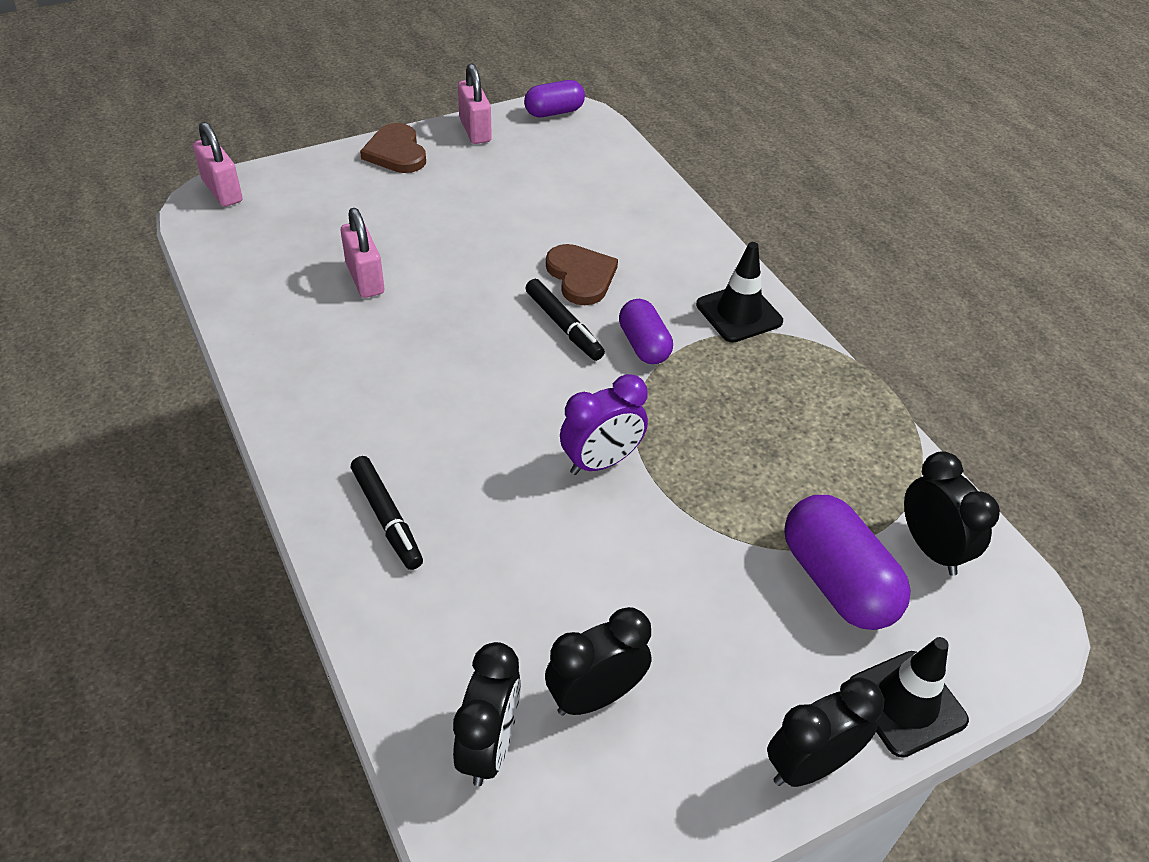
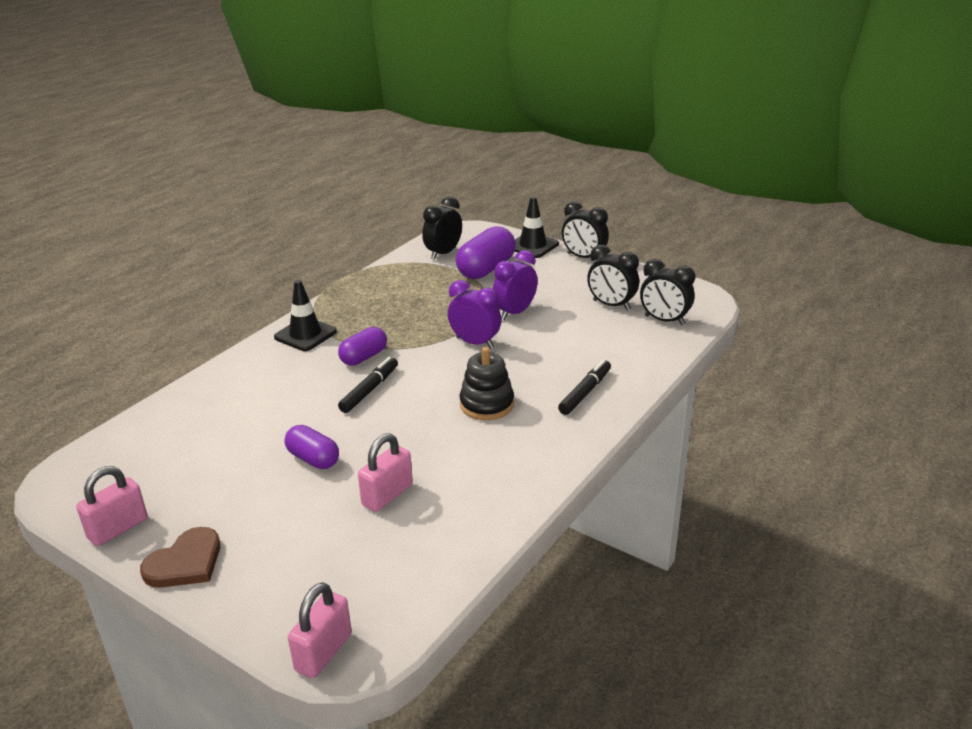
camera: 115 degrees left, 15 degrees down
black clock [453,642,521,786] -> black clock turned 135 degrees counterclockwise [640,259,695,325]
purple capsule [524,80,585,117] -> purple capsule moved to [284,425,339,469]
brown heart [546,244,618,305] -> none
none -> black stacking toy [459,347,514,420]
none -> purple clock [493,250,538,320]

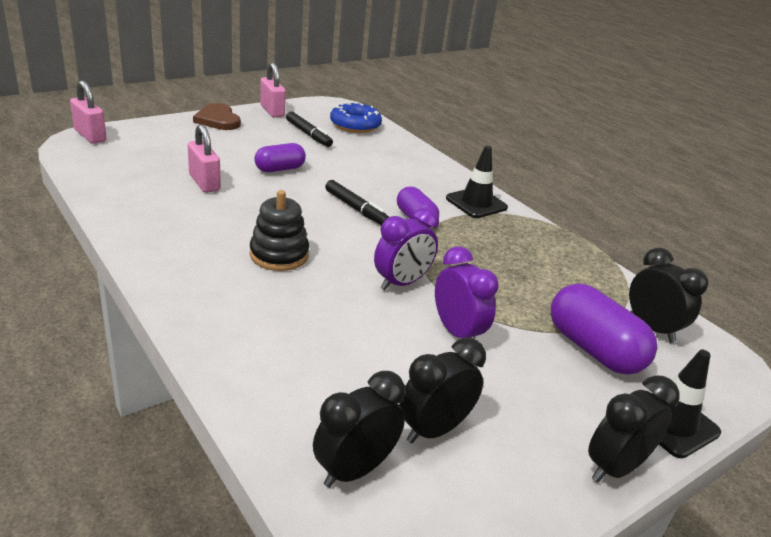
camera: 105 degrees right, 0 degrees up
black marker [558,359,611,415] -> black marker moved to [286,112,333,147]
none -> blue donut [330,102,382,133]

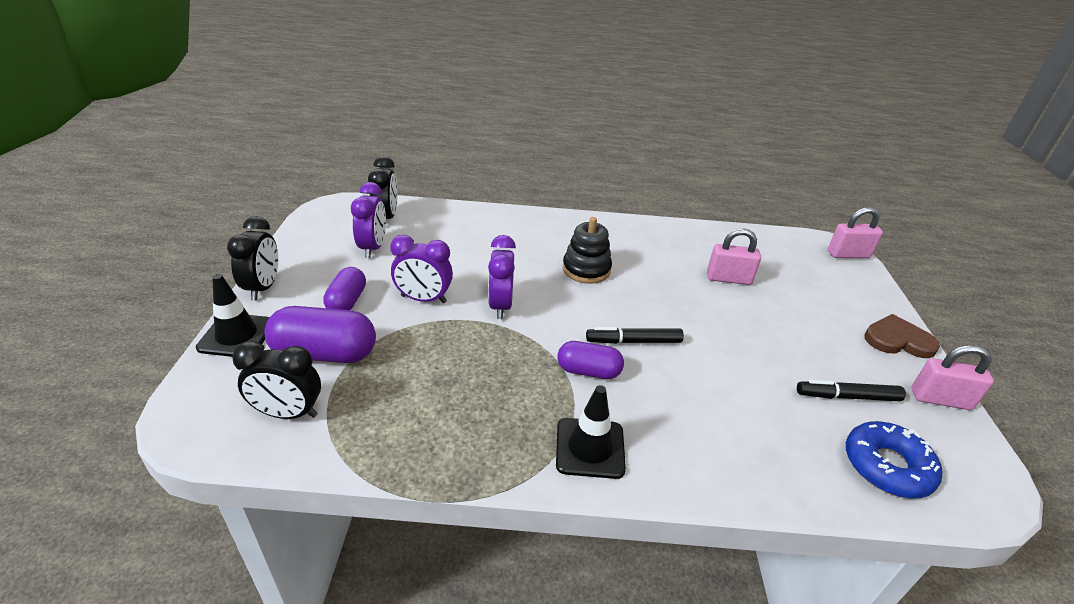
camera: 130 degrees right, 5 degrees up
purple capsule [254,143,306,172] -> purple capsule moved to [323,267,366,310]
black clock [399,338,486,443] -> purple clock [351,182,386,258]

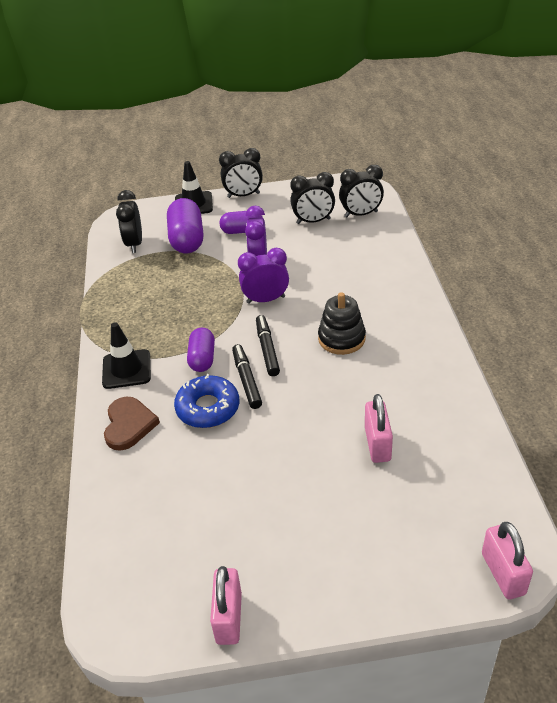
camera: 85 degrees right, 5 degrees up
purple clock [351,182,386,258] -> black clock [290,172,335,224]
black marker [797,380,906,401] -> black marker moved to [256,315,280,376]
blue donut [846,421,942,499] -> blue donut moved to [174,374,239,428]
brown heart [864,314,940,358] -> brown heart moved to [104,397,160,451]

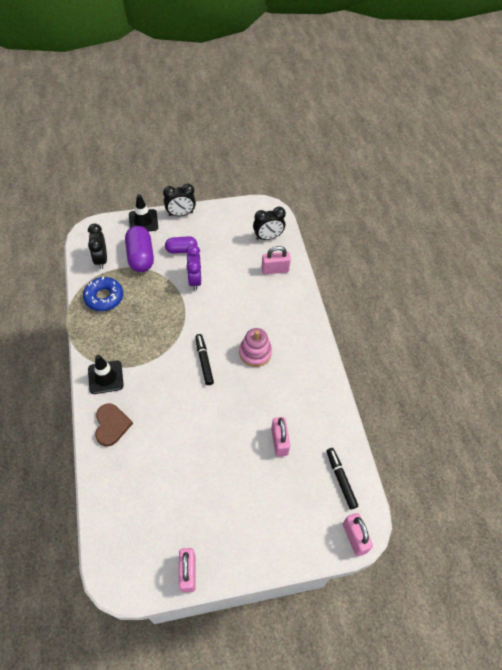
camera: 10 degrees left, 15 degrees up
blue donut [174,374,239,428] -> blue donut moved to [83,276,123,311]
purple capsule [187,328,215,372] -> none
black marker [232,344,262,409] -> black marker moved to [326,448,358,509]
purple clock [238,248,289,304] -> none
black clock [290,172,335,224] -> none
black stacking toy [318,292,366,355] -> pink stacking toy [239,328,272,367]
none -> pink padlock [261,246,291,274]

